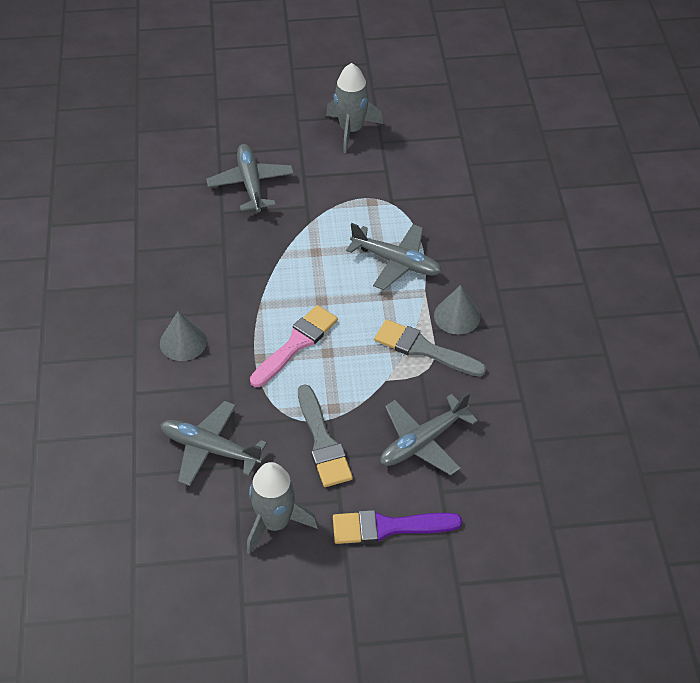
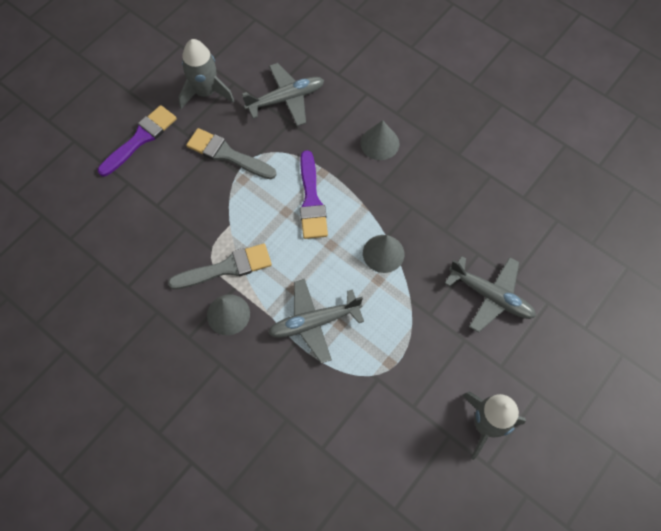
camera: 135 degrees right, 15 degrees up
pink brush [250,305,338,387] -> purple brush [300,150,328,239]
grey plane [381,392,478,475] -> none
none -> grey cone [363,235,404,273]

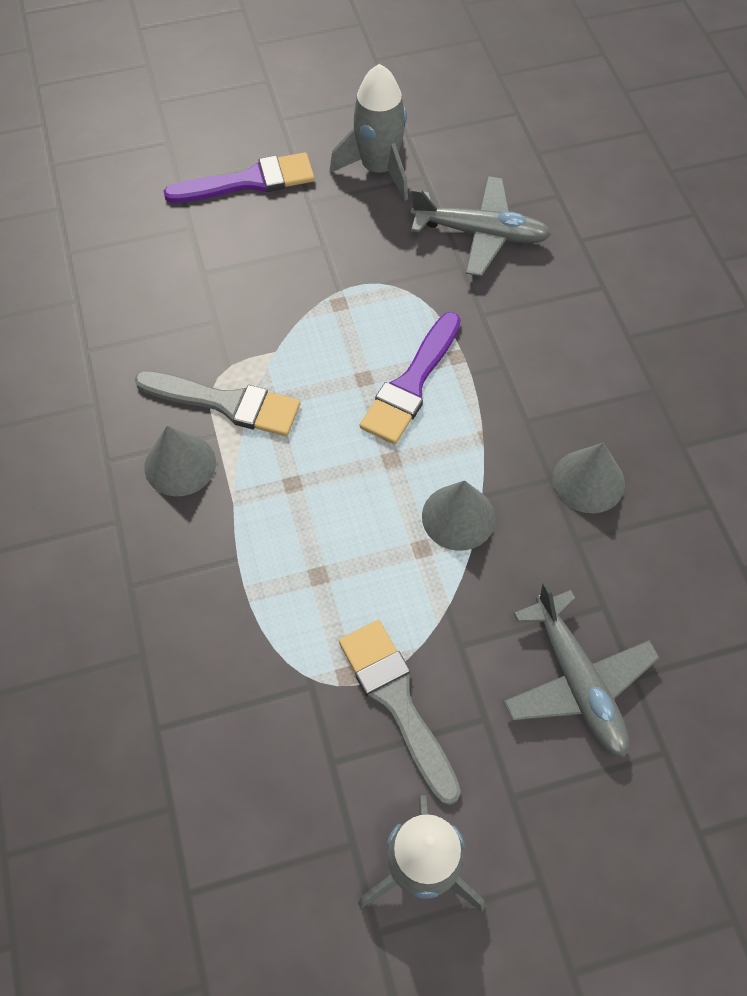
camera: 35 degrees right, 5 degrees down
grey brush [186,128,276,179] -> grey brush moved to [339,620,461,806]
grey plane [268,279,364,363] -> none
grey cone [361,120,400,160] -> grey cone moved to [553,443,625,513]

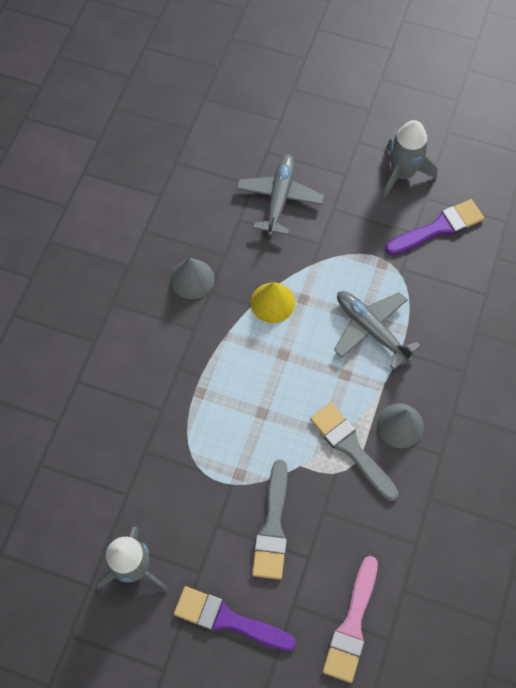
camera: 145 degrees left, 5 degrees up
grey brush [339,620,461,806] -> grey brush moved to [252,460,288,580]
purple brush [360,312,461,444] -> purple brush moved to [385,199,484,255]
grey plane [410,176,551,276] -> grey plane moved to [334,291,420,370]
grey cone [422,480,495,551] -> yellow cone [250,282,295,323]
none -> pink brush [323,556,378,683]

